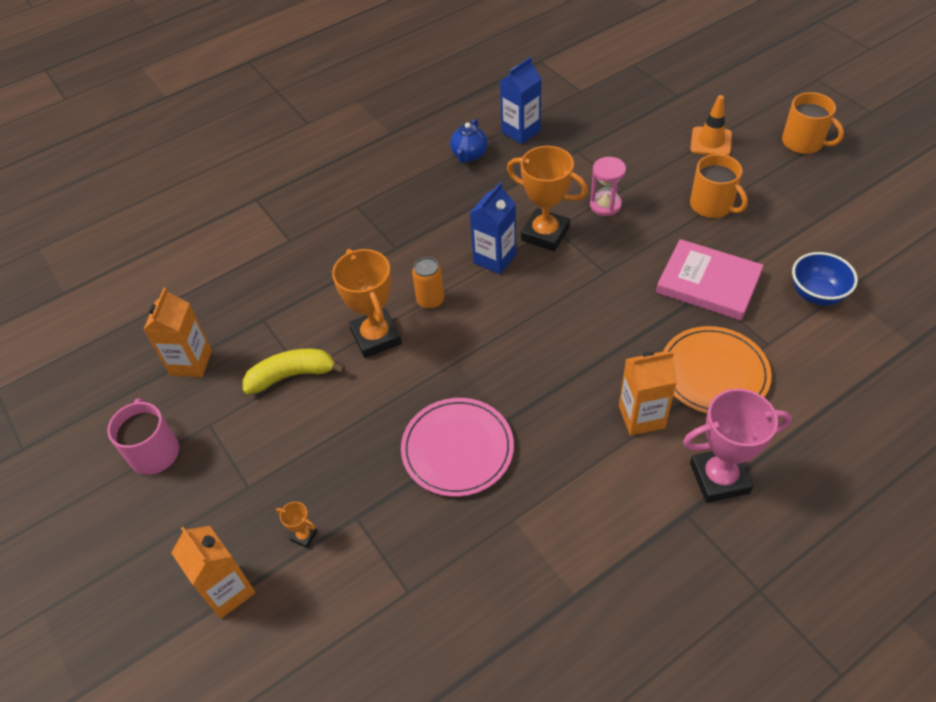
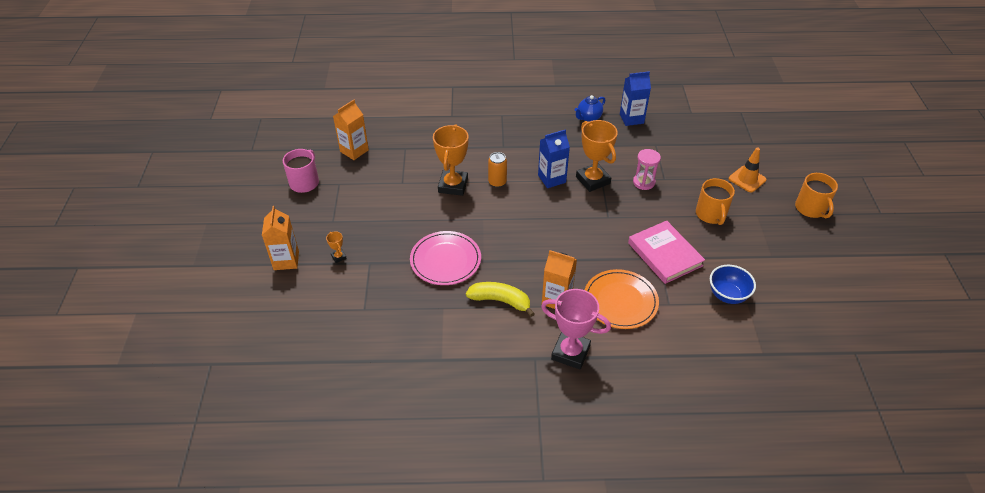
camera: 30 degrees right, 5 degrees down
yellow banana [243,349,345,394] -> yellow banana moved to [466,282,535,317]

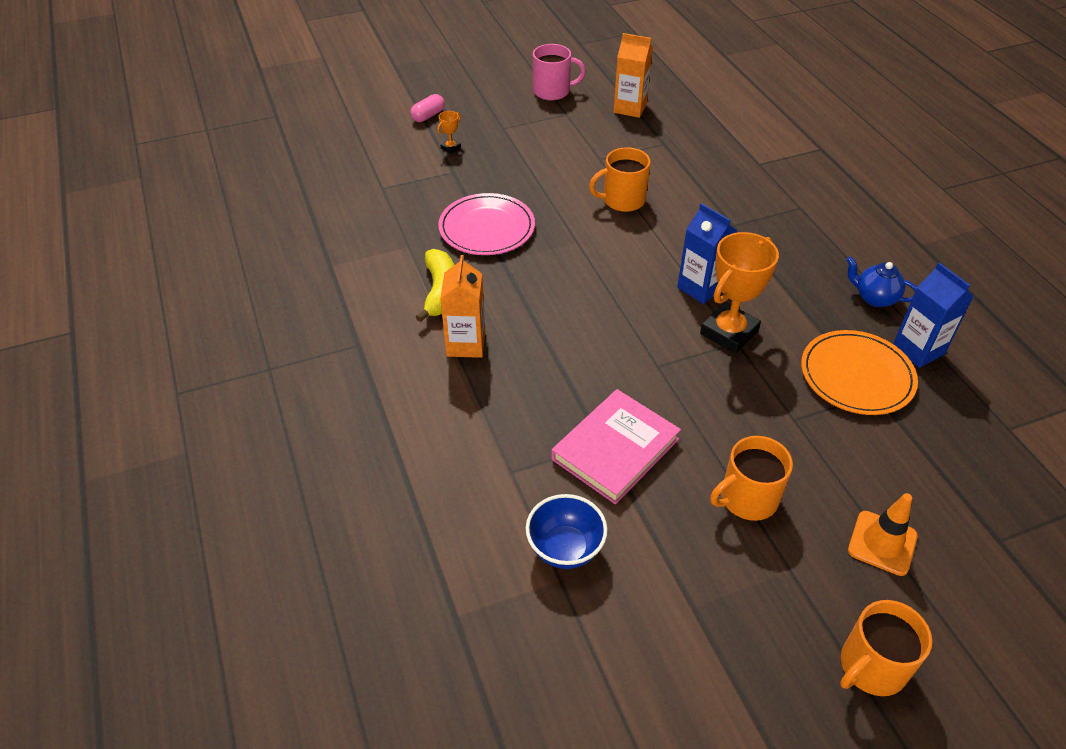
camera: 70 degrees right, 0 degrees up
orange carton [262,206,299,270] -> pink capsule [410,94,445,122]
orange trophy [433,124,469,196] -> orange mug [589,147,651,212]
orange can [488,152,507,188] -> none
pink trophy [541,289,611,369] -> none
orange plate [585,269,659,329] -> orange plate moved to [801,330,918,415]
pink hourglass [633,149,661,190] -> none

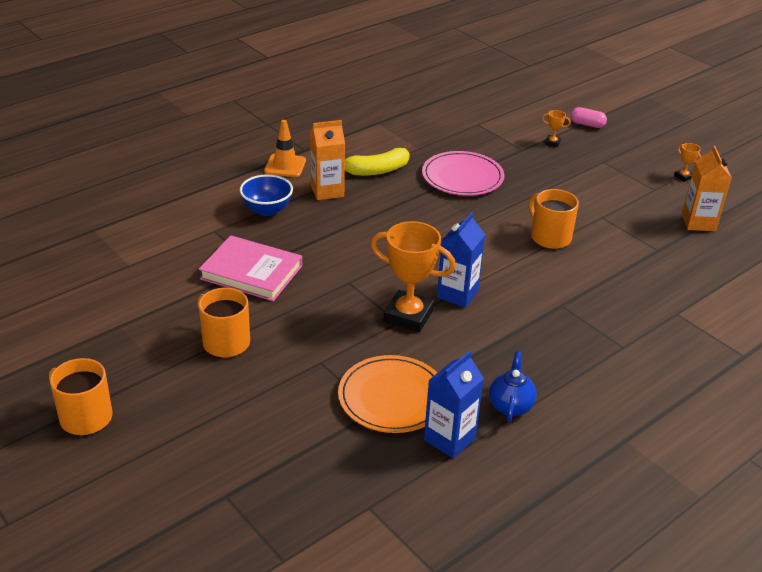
camera: 70 degrees right, 10 degrees down
blue bowl [526,494,608,569] -> blue bowl moved to [240,174,293,216]
pink mug [533,44,586,100] -> orange trophy [674,143,701,182]
orange traffic cone [848,493,918,576] -> orange traffic cone moved to [264,120,306,177]

